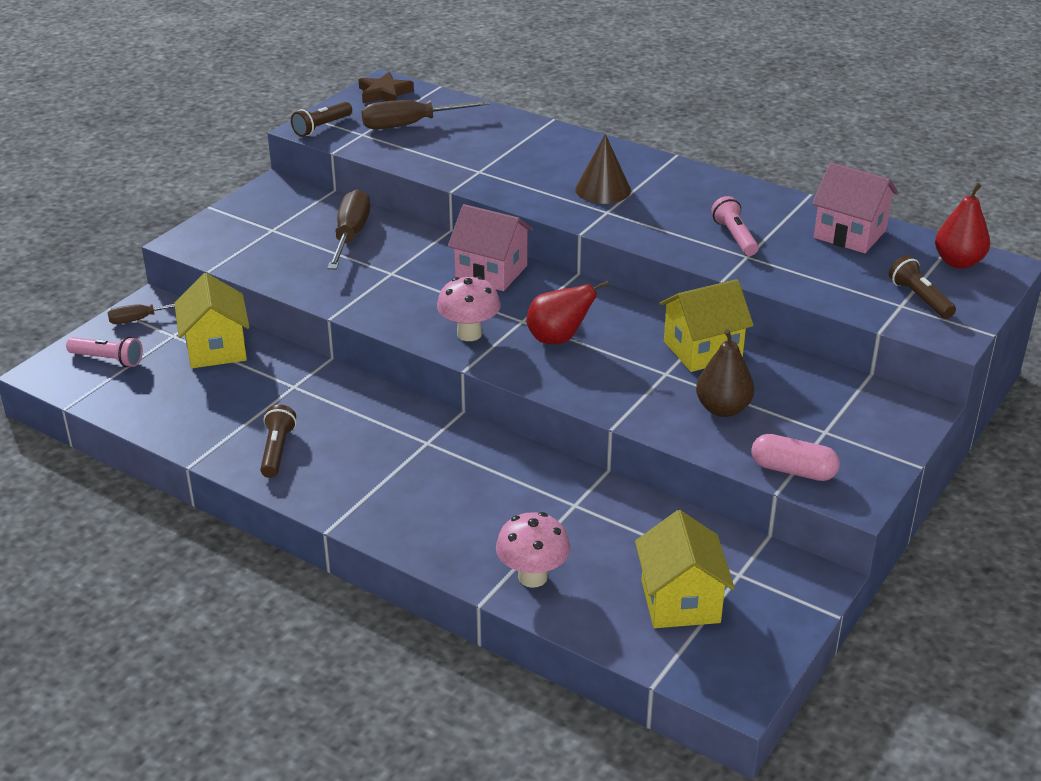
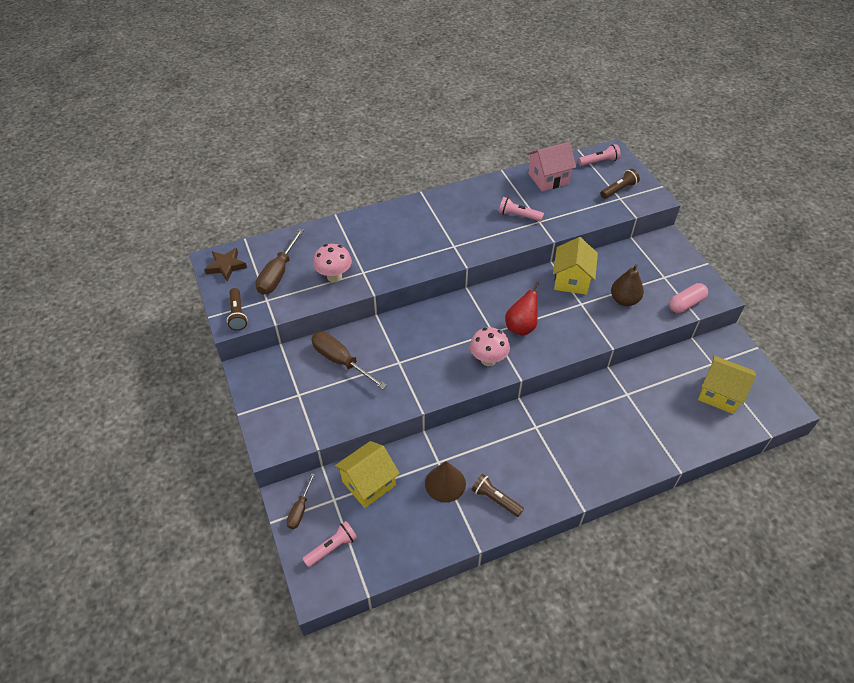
camera: 55 degrees left, 15 degrees up
yellow house [174,273,250,368] -> yellow house turned 60 degrees counterclockwise [335,441,400,508]
pink house [448,204,534,291] -> none
pink mushroom [496,512,570,588] -> pink mushroom moved to [313,244,352,282]
brown cone [575,134,631,204] -> brown cone moved to [425,461,466,503]
brown flashlight [889,255,956,319] -> brown flashlight turned 135 degrees clockwise [600,169,640,199]
red pear [935,183,990,269] -> pink flashlight [578,144,621,166]

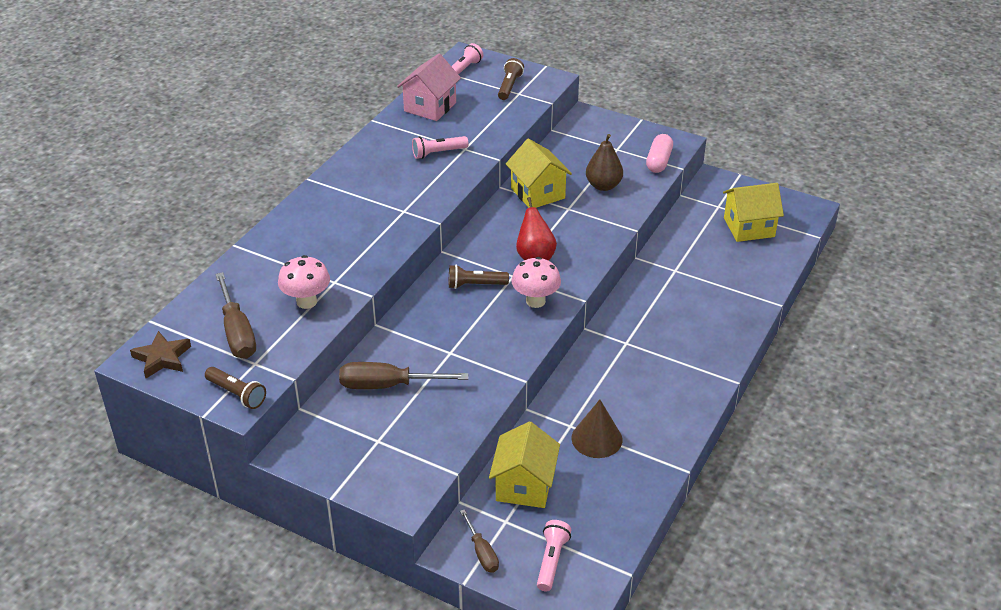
camera: 40 degrees left, 10 degrees down
brown flashlight [471,474,524,517] -> brown flashlight moved to [449,265,509,289]

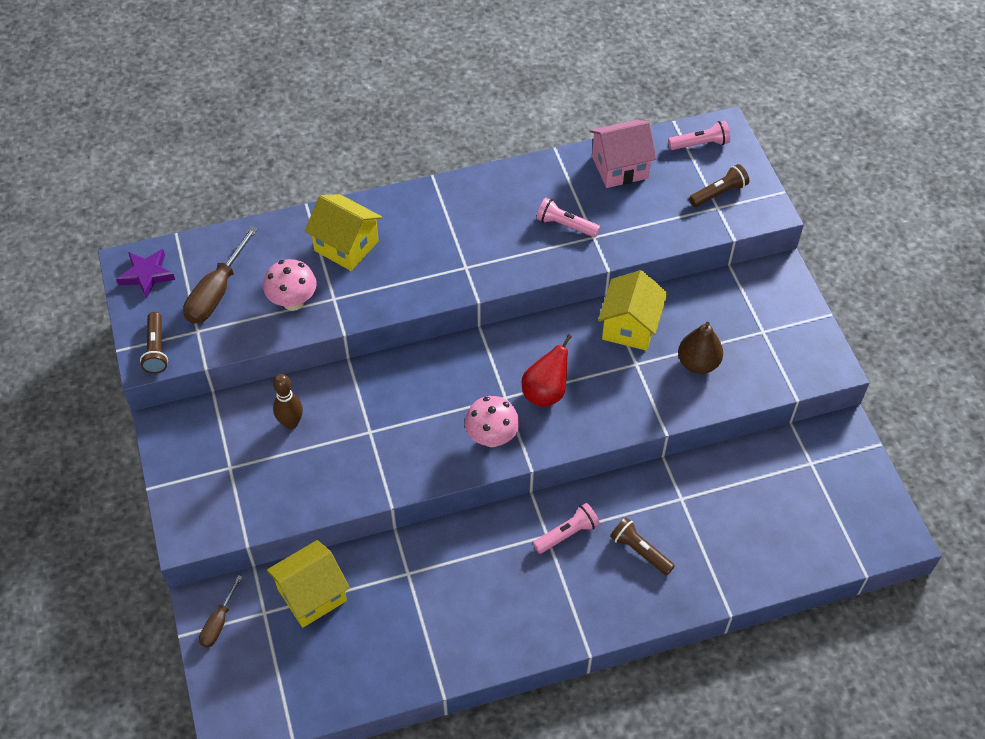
camera: 45 degrees right, 15 degrees up
brown star [130,331,191,378] -> purple star [116,249,175,299]
brown screwdriver [339,362,468,389] -> brown bowling pin [273,374,303,429]
brown flashlight [449,265,509,289] -> brown flashlight moved to [610,517,675,576]
pink flashlight [537,520,571,591] -> pink flashlight moved to [533,503,600,554]
brown cone [571,399,622,458] -> none
pink capsule [646,134,673,173] -> none
yellow house [723,183,784,242] -> yellow house moved to [305,194,382,271]

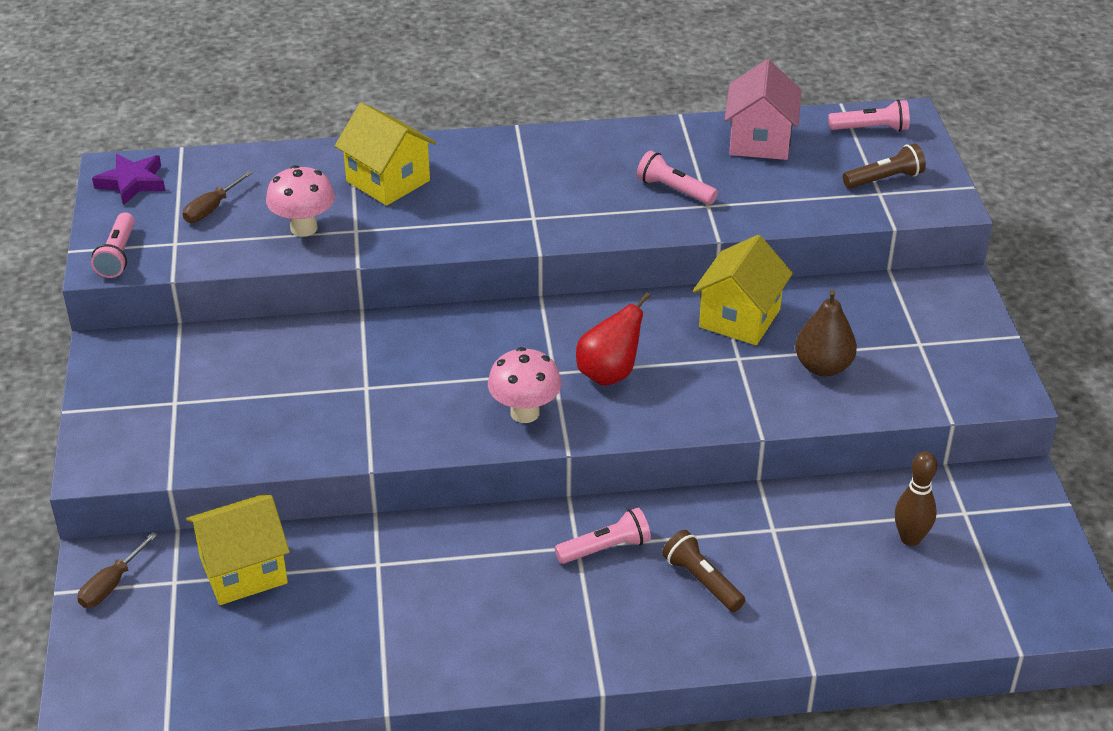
camera: 10 degrees right, 15 degrees down
brown flashlight [140,312,168,374] -> pink flashlight [91,212,135,278]
brown screwdriver [183,226,258,324] -> brown screwdriver [183,171,253,223], size x0.58
brown bowling pin [273,374,303,429] -> brown bowling pin moved to [895,451,937,546]
pink house [589,120,657,188] -> pink house turned 75 degrees counterclockwise [725,59,801,160]

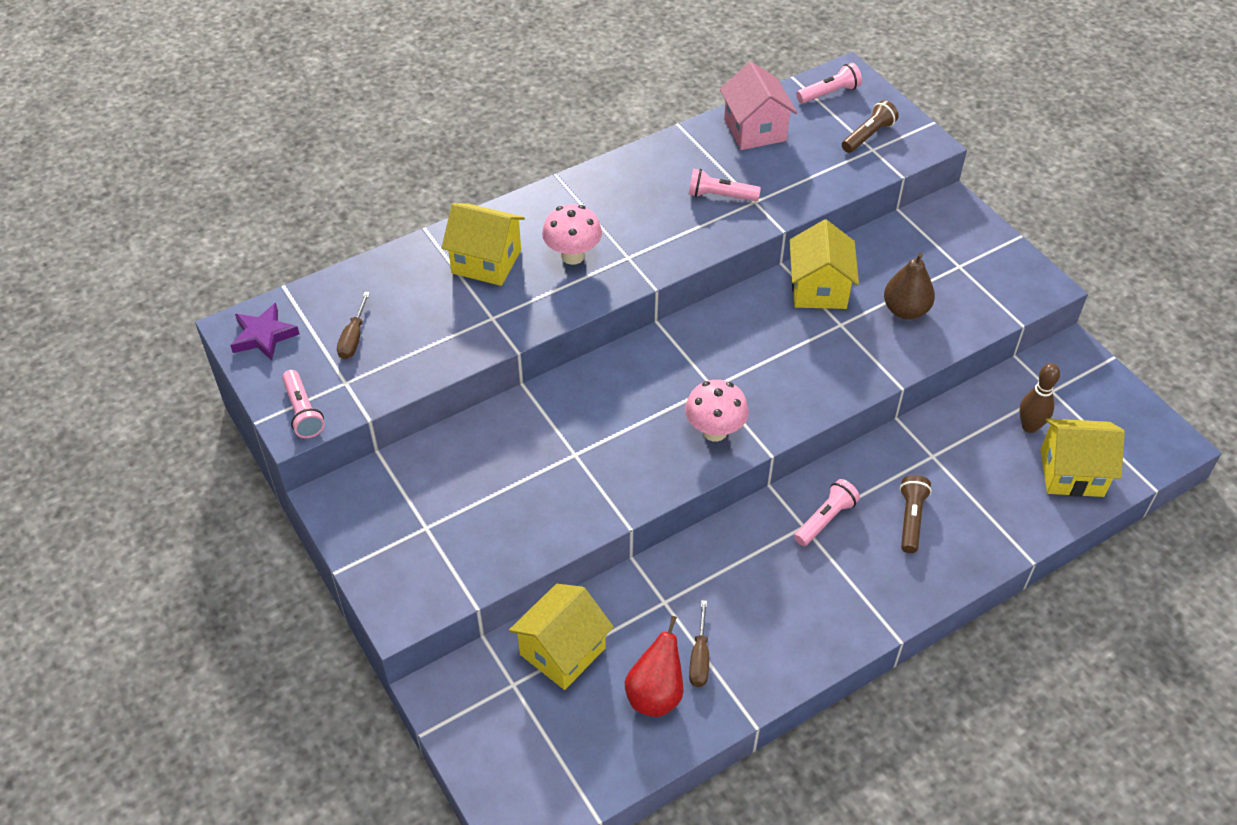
camera: 25 degrees left, 10 degrees up
brown screwdriver [77,532,158,608] -> brown screwdriver moved to [689,600,709,687]
pink mushroom [266,165,335,237] -> pink mushroom moved to [542,204,602,265]
red pear [576,292,651,386] -> red pear moved to [625,616,683,717]
brown flashlight [662,530,745,612] -> brown flashlight turned 75 degrees clockwise [900,475,932,553]
none -> yellow house [1040,418,1125,497]

